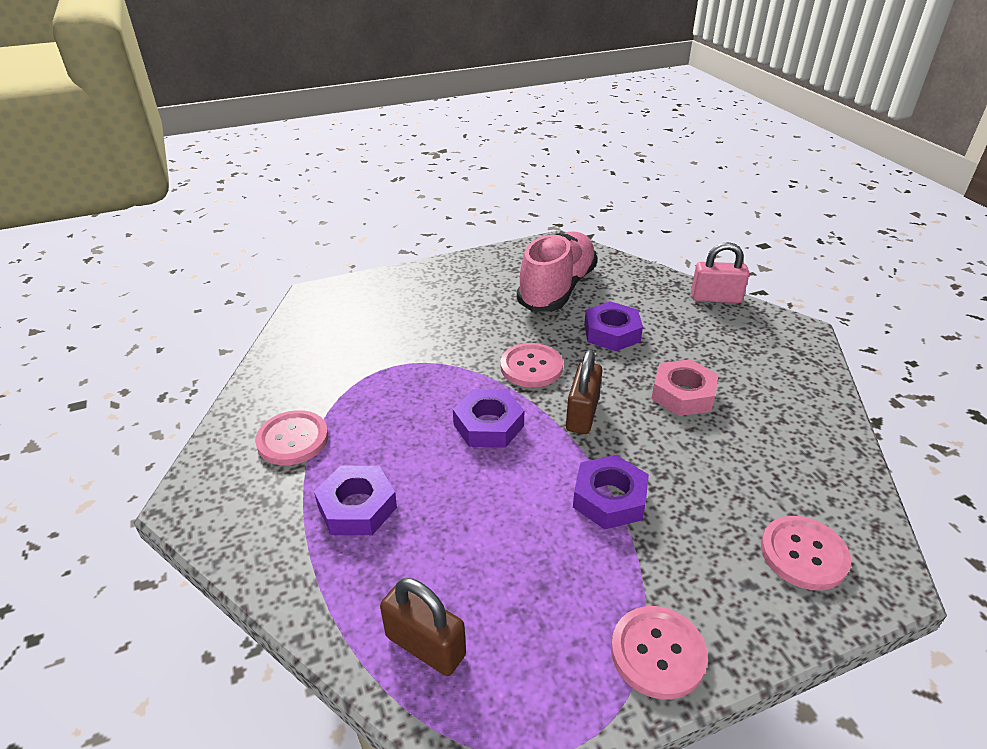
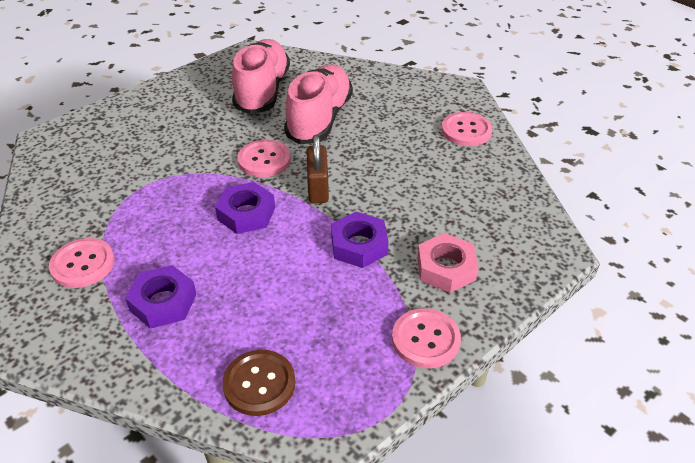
camera: 20 degrees left, 5 degrees up
brown padlock [380,578,466,676] -> brown button [222,350,296,416]
purple nut [584,301,643,351] -> pink shoe [284,64,353,145]
pink nut [651,359,718,416] -> pink nut moved to [417,233,479,293]
pink padlock [691,242,749,303] -> none
pink button [761,516,851,590] -> pink button moved to [441,112,492,146]

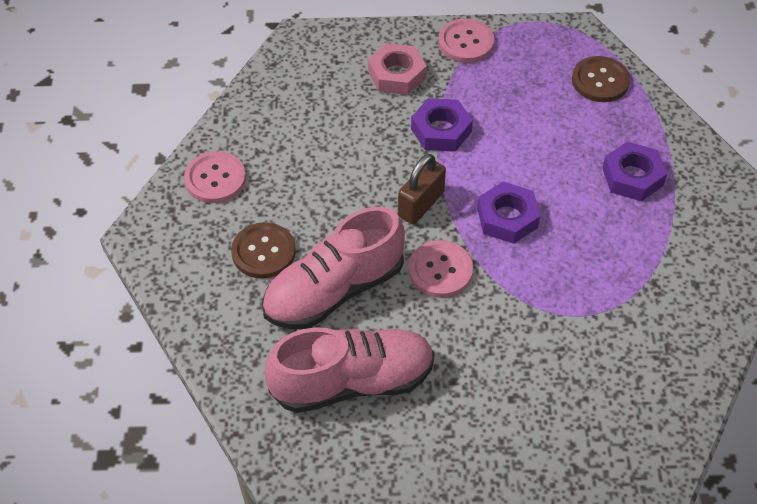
camera: 140 degrees left, 10 degrees up
pink button [49,238,115,288] -> none
pink shoe [232,39,290,114] -> pink shoe turned 150 degrees counterclockwise [265,327,435,413]
none -> brown button [231,222,296,279]

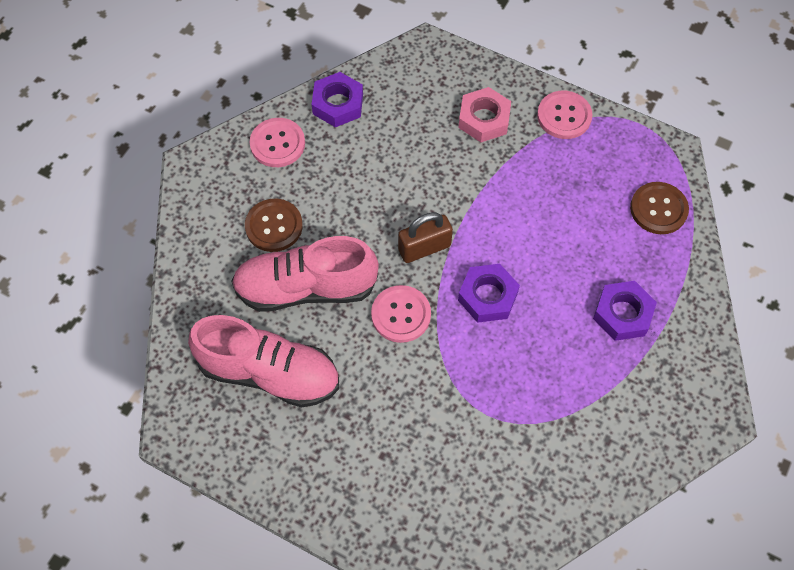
camera: 30 degrees right, 10 degrees up
purple nut [411,98,473,152] -> purple nut moved to [312,72,363,127]

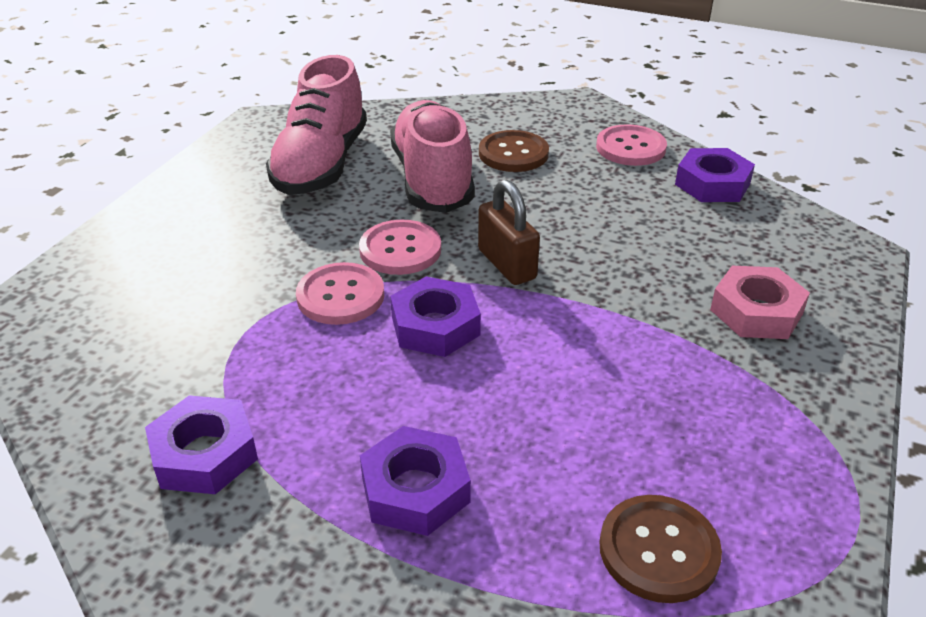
camera: 85 degrees right, 25 degrees down
pink button [537,91,593,139] -> pink button moved to [296,262,384,325]
none -> purple nut [145,395,258,494]

